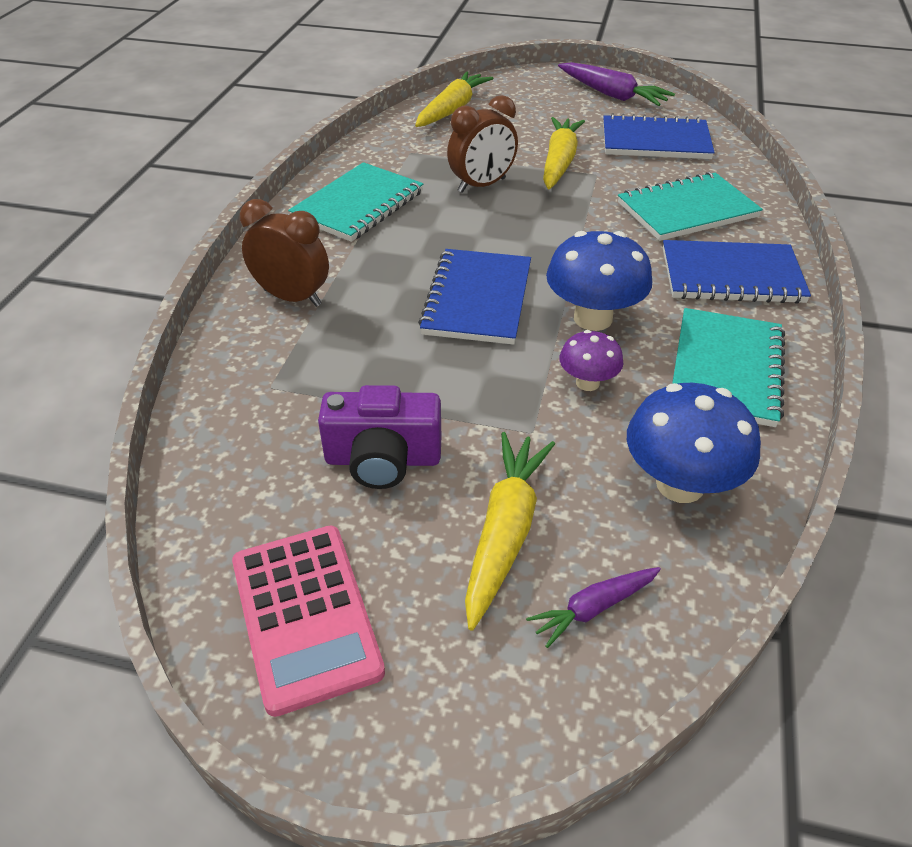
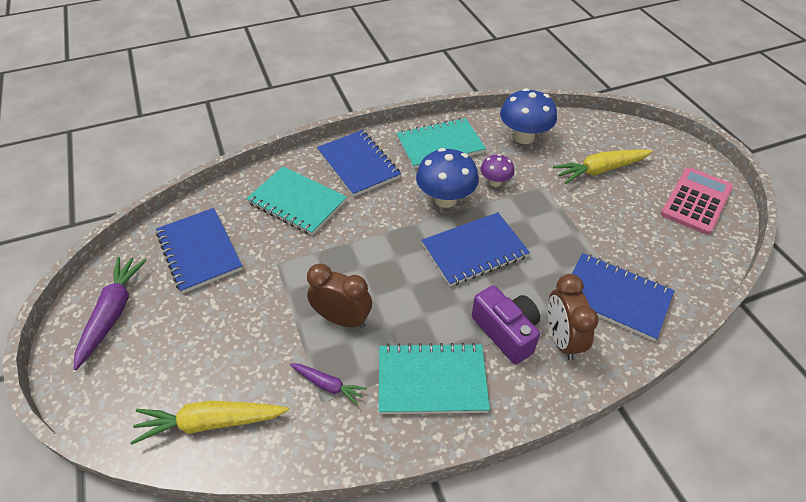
camera: 125 degrees left, 5 degrees up
purple camera [318,385,441,489] -> purple camera moved to [472,285,540,364]
purple carrot [526,567,661,648] -> purple carrot moved to [290,363,367,406]
yellow carrot [543,117,585,189] -> none
none -> blue notebook [572,253,674,341]

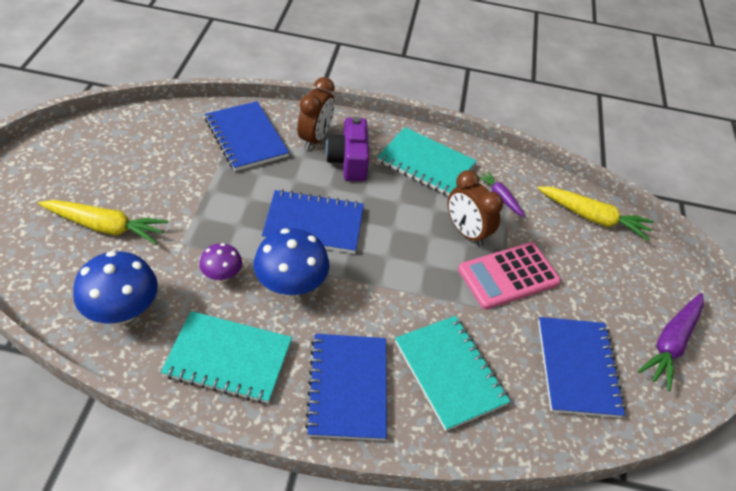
camera: 155 degrees left, 0 degrees up
pink calculator [661,167,733,235] -> pink calculator moved to [458,242,561,310]

